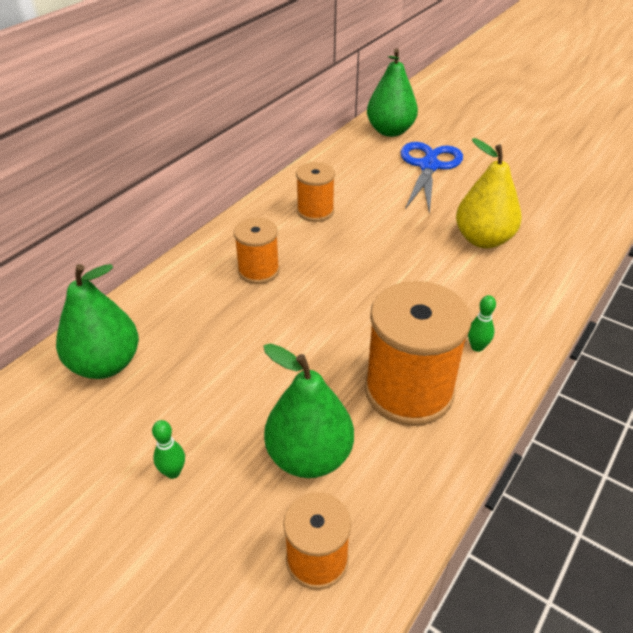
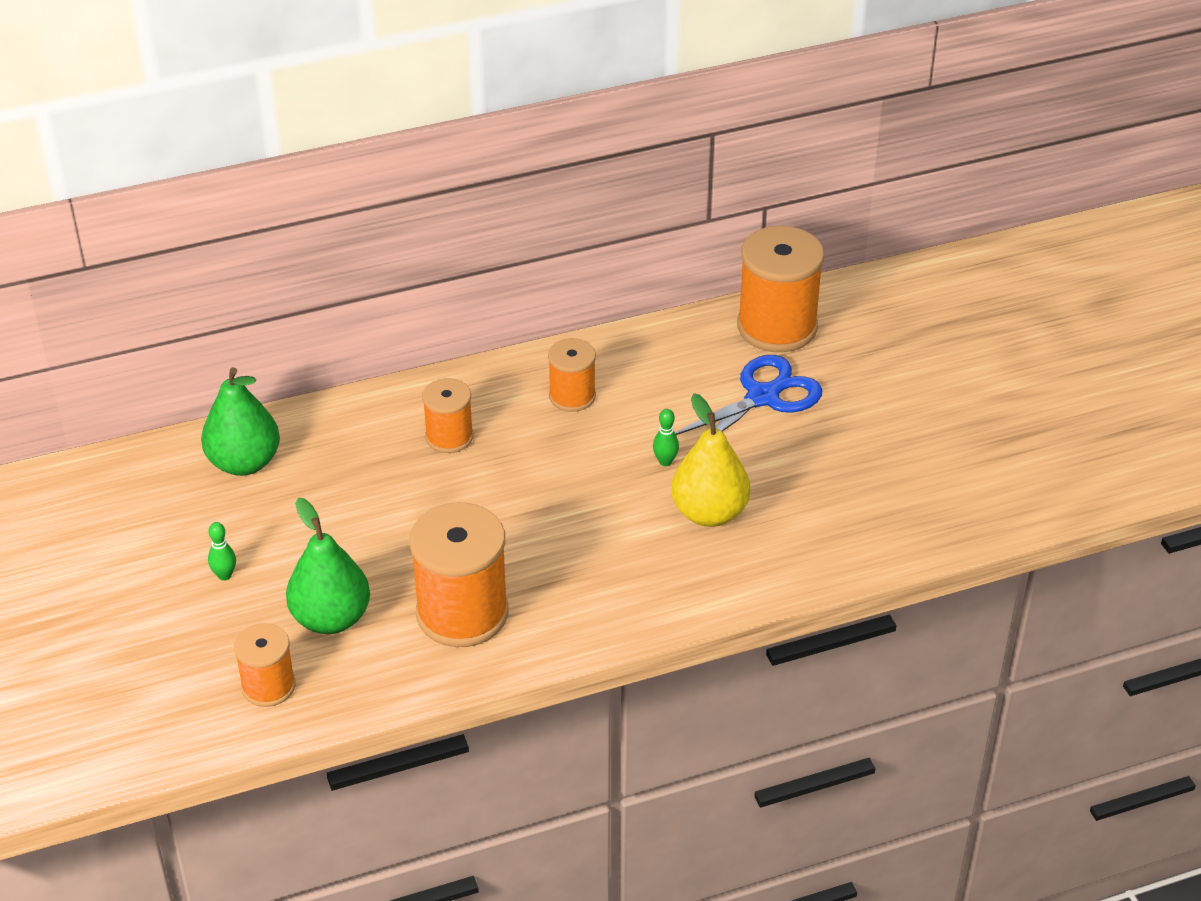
camera: 35 degrees right, 0 degrees up
green pear [367,49,418,137] -> orange spool [737,226,824,352]
green bowling pin [468,295,496,352] -> green bowling pin moved to [653,409,679,466]

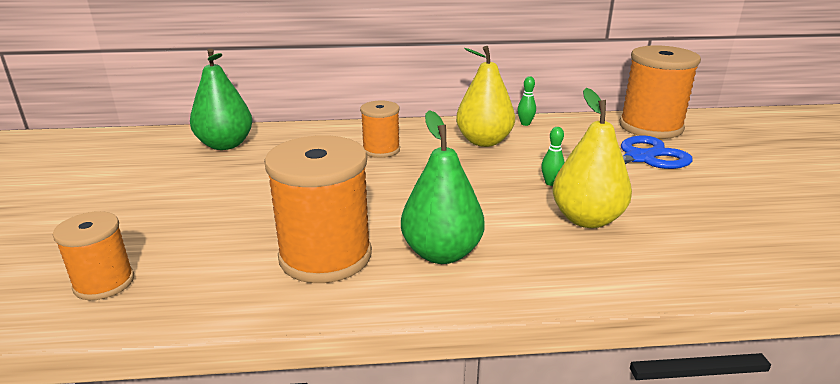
camera: 15 degrees right, 15 degrees down
green bowling pin [208,522,236,581] -> green bowling pin moved to [517,76,536,126]
green pear [286,497,370,634] -> green pear moved to [401,110,485,264]
orange spool [548,338,596,412] -> yellow pear [456,46,515,147]

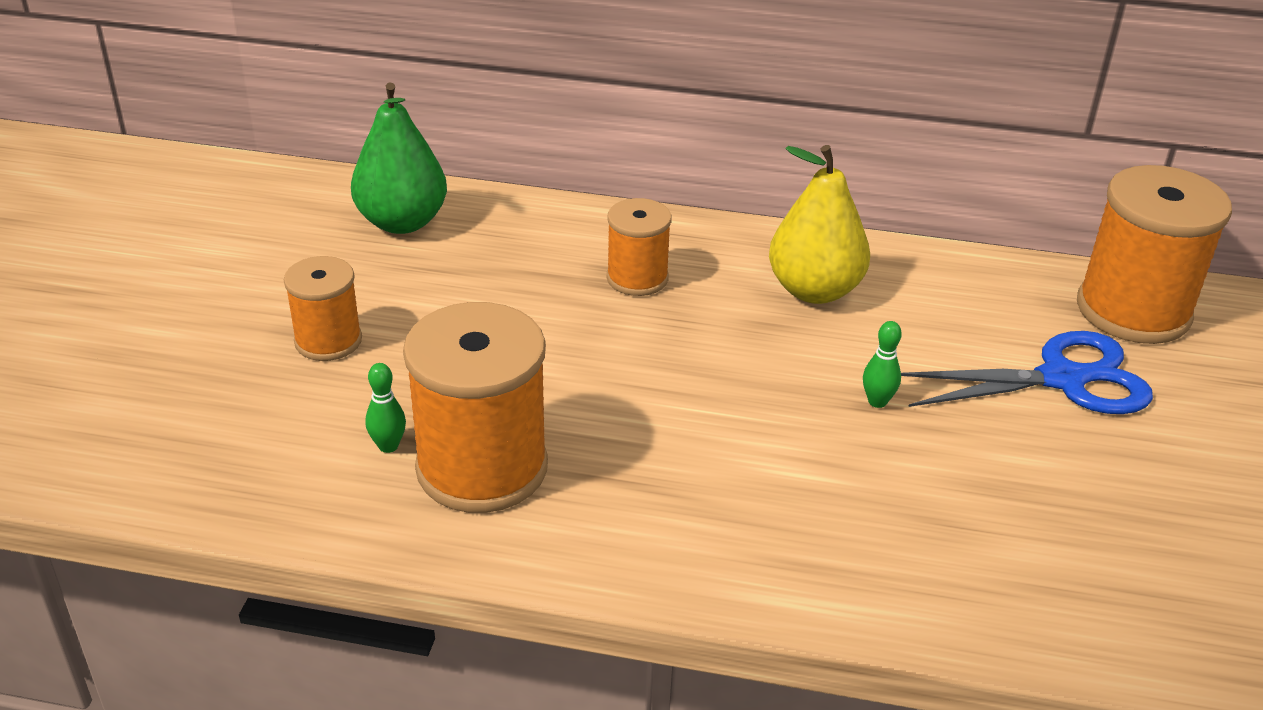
camera: 15 degrees right, 10 degrees up
orange spool [53,211,134,300] -> orange spool moved to [284,256,362,361]
green pear [401,110,485,264] -> none
green bowling pin [517,76,536,126] -> green bowling pin moved to [365,363,406,453]
yellow pear [552,88,632,228] -> none

